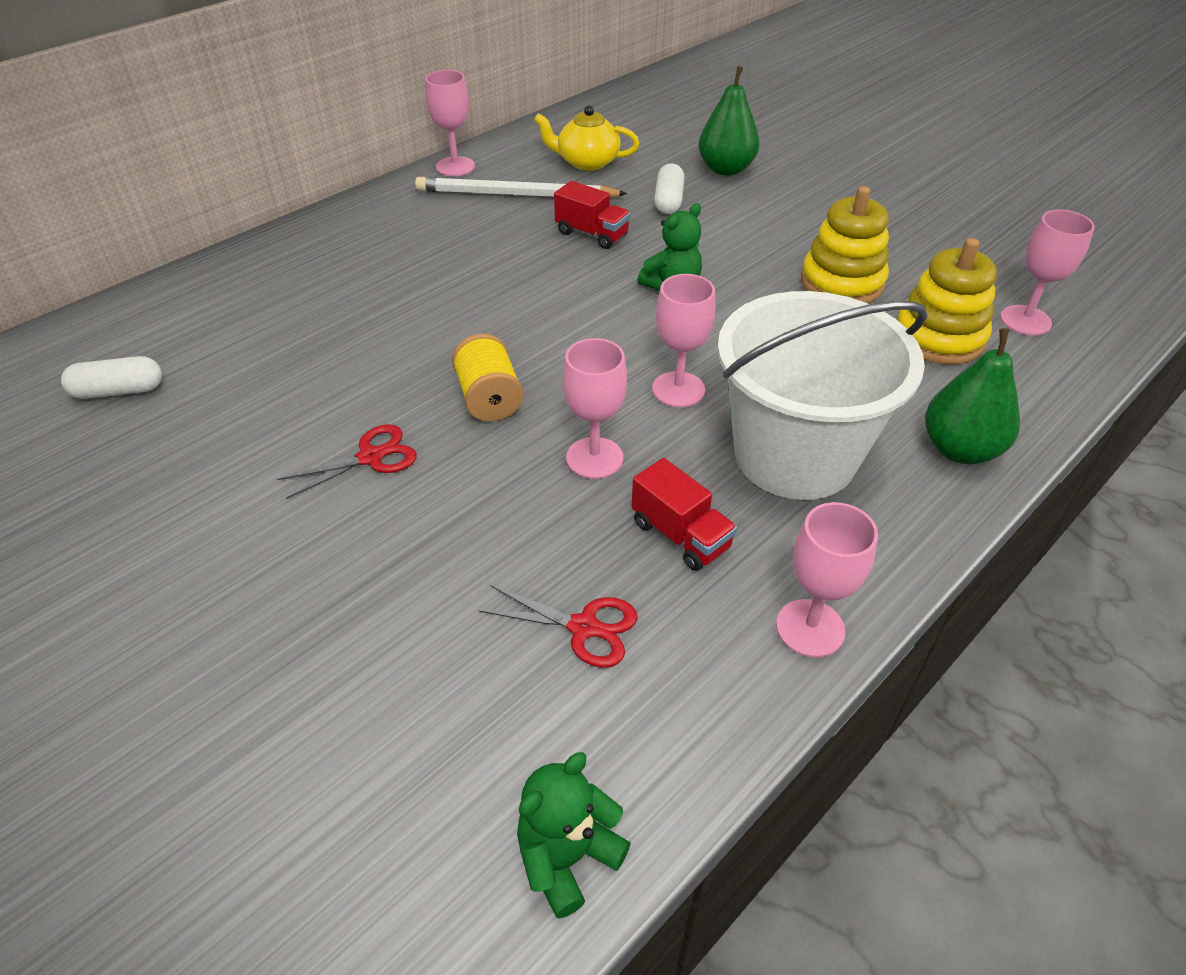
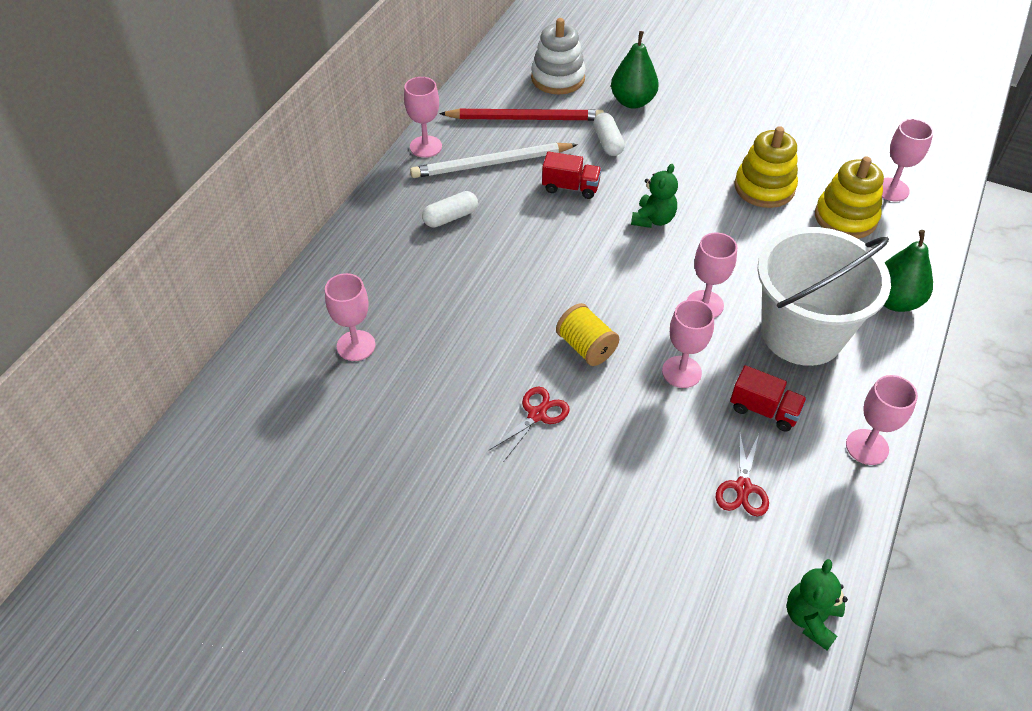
camera: 20 degrees left, 5 degrees up
white capsule [61,356,162,399] -> white capsule moved to [422,191,478,227]
red scissors [478,585,638,668] -> red scissors turned 105 degrees clockwise [716,430,769,516]
yellow teapot [534,106,639,171] -> red pencil [439,109,604,121]
none -> pink goblet [325,273,375,361]
none -> white stacking toy [531,18,586,94]

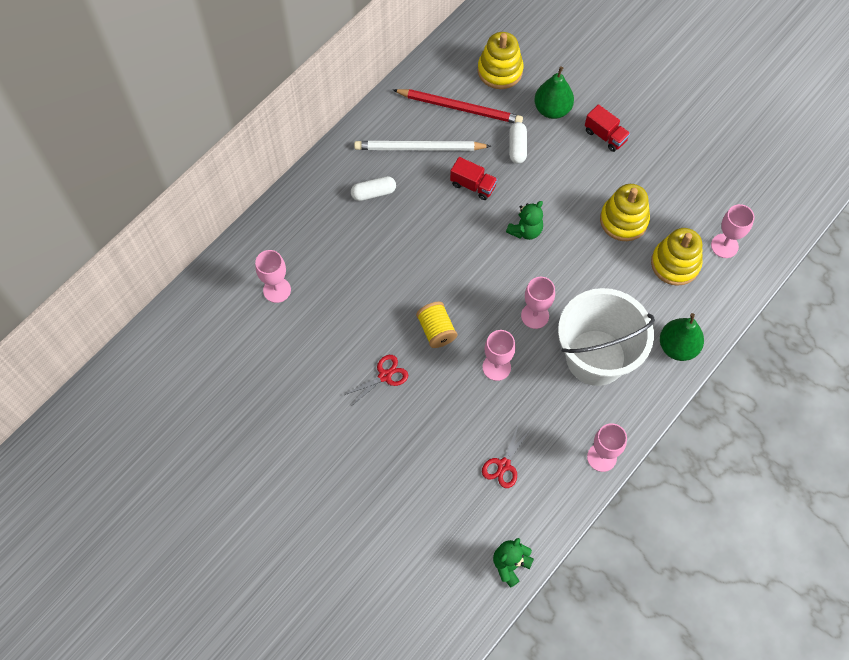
camera: 15 degrees right, 15 degrees up
pink goblet [404,77,442,158] -> none
white stacking toy [531,18,586,94] -> yellow stacking toy [478,32,524,89]
red truck [730,365,807,432] -> red truck moved to [585,104,630,152]

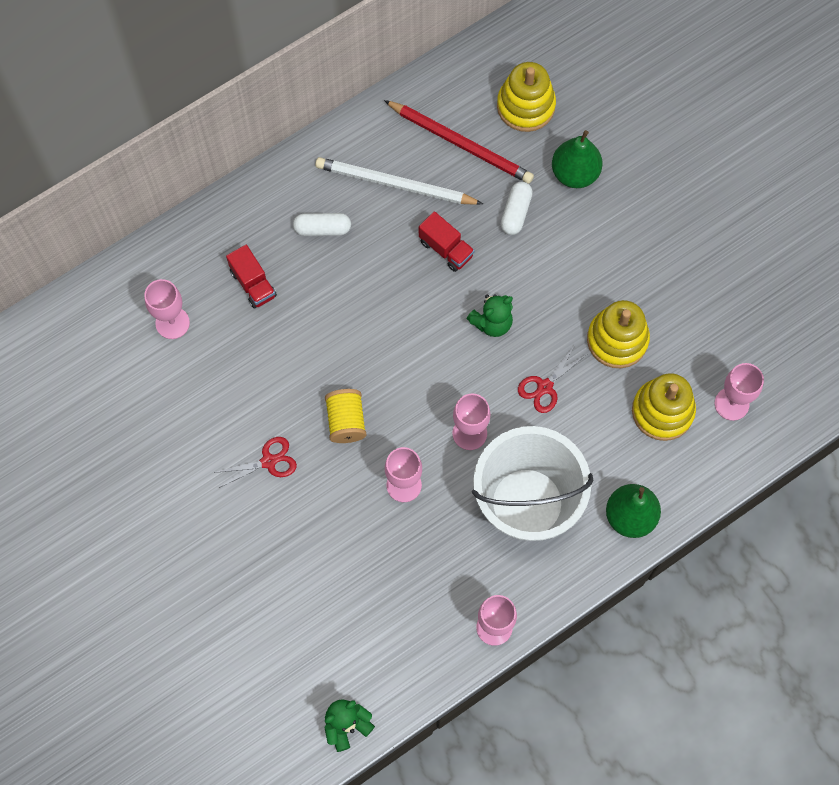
camera: 15 degrees right, 5 degrees up
red scissors [482,425,530,488] -> red scissors moved to [518,345,587,413]
red truck [585,104,630,152] -> red truck moved to [226,245,277,309]

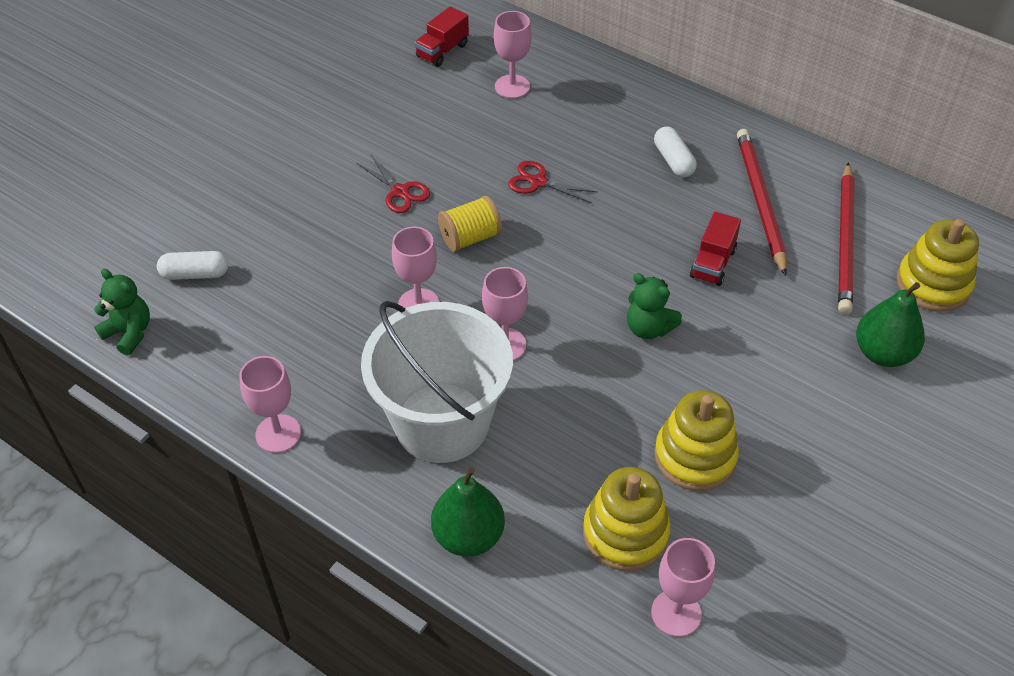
camera: 70 degrees right, 20 degrees down
red truck [226,245,277,309] -> red truck moved to [415,6,469,67]
white pencil [315,157,483,205] -> red pencil [737,129,787,276]
white capsule [501,181,533,235] -> white capsule moved to [157,251,229,280]
red scissors [518,345,587,413] -> red scissors moved to [508,161,597,203]

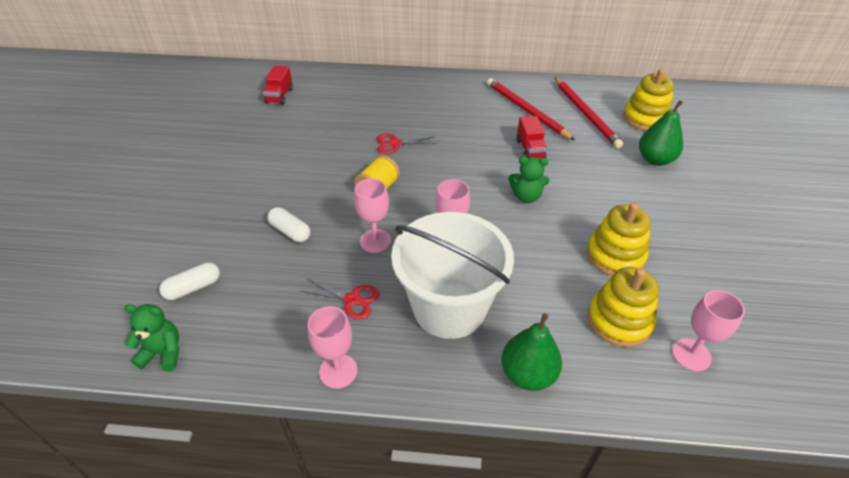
camera: 30 degrees left, 5 degrees down
red scissors [357,155,430,213] -> red scissors moved to [301,279,379,319]
pink goblet [494,11,532,99] -> none
white capsule [654,126,697,177] -> white capsule moved to [267,207,310,242]

